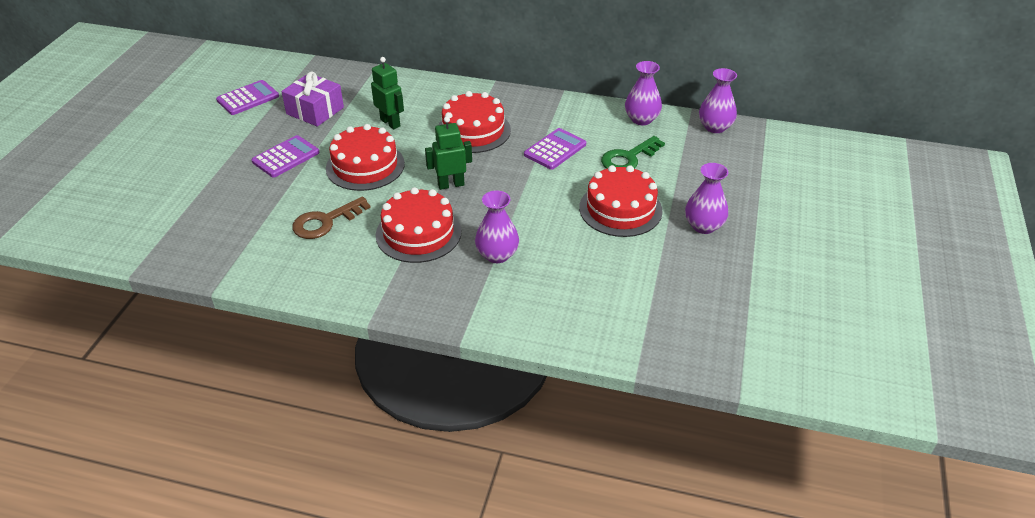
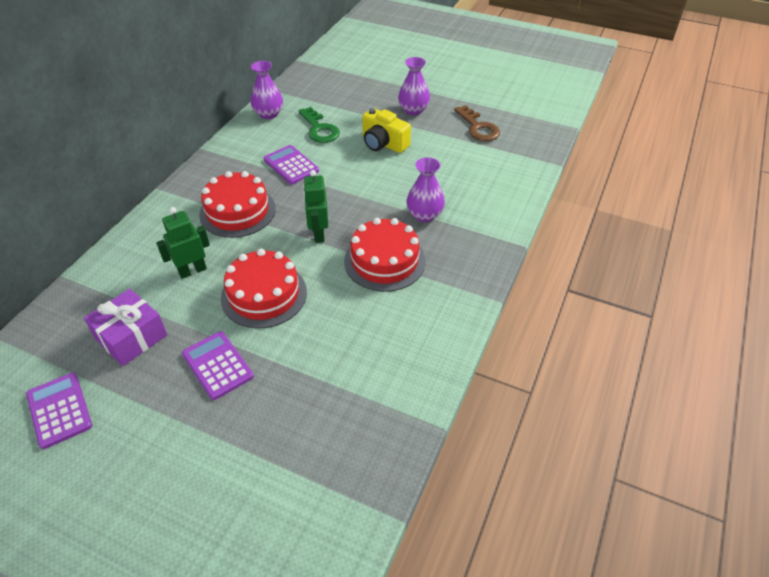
camera: 80 degrees left, 5 degrees up
brown key [292,196,371,239] -> brown key moved to [454,105,500,141]
red cake [579,165,663,237] -> yellow camera [362,108,411,153]
purple vase [699,68,737,133] -> none

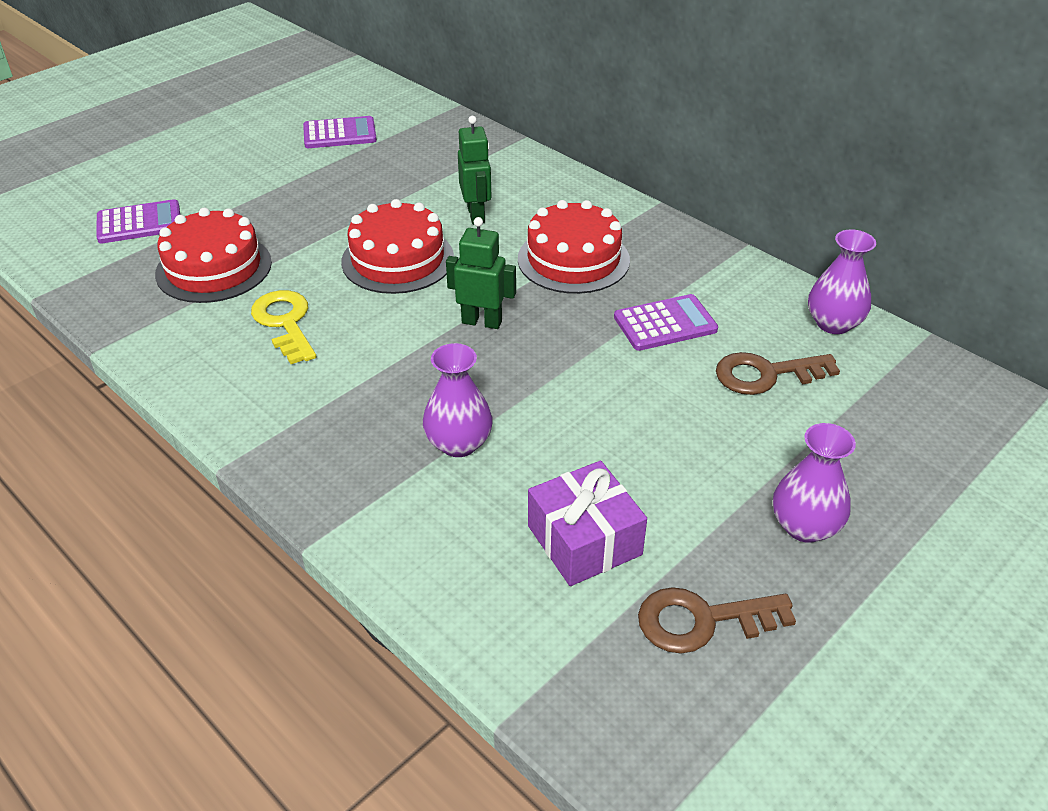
camera: 110 degrees right, 5 degrees down
purple gift [84,289,167,366] -> purple gift moved to [528,461,647,586]
purple calculator [182,331,254,400] -> purple calculator moved to [96,199,180,243]
green key [299,107,340,143] -> brown key [716,352,840,395]
red cake [344,218,426,292] -> red cake moved to [155,208,272,303]
yellow camera [362,108,411,153] -> none
none -> yellow key [251,290,316,364]

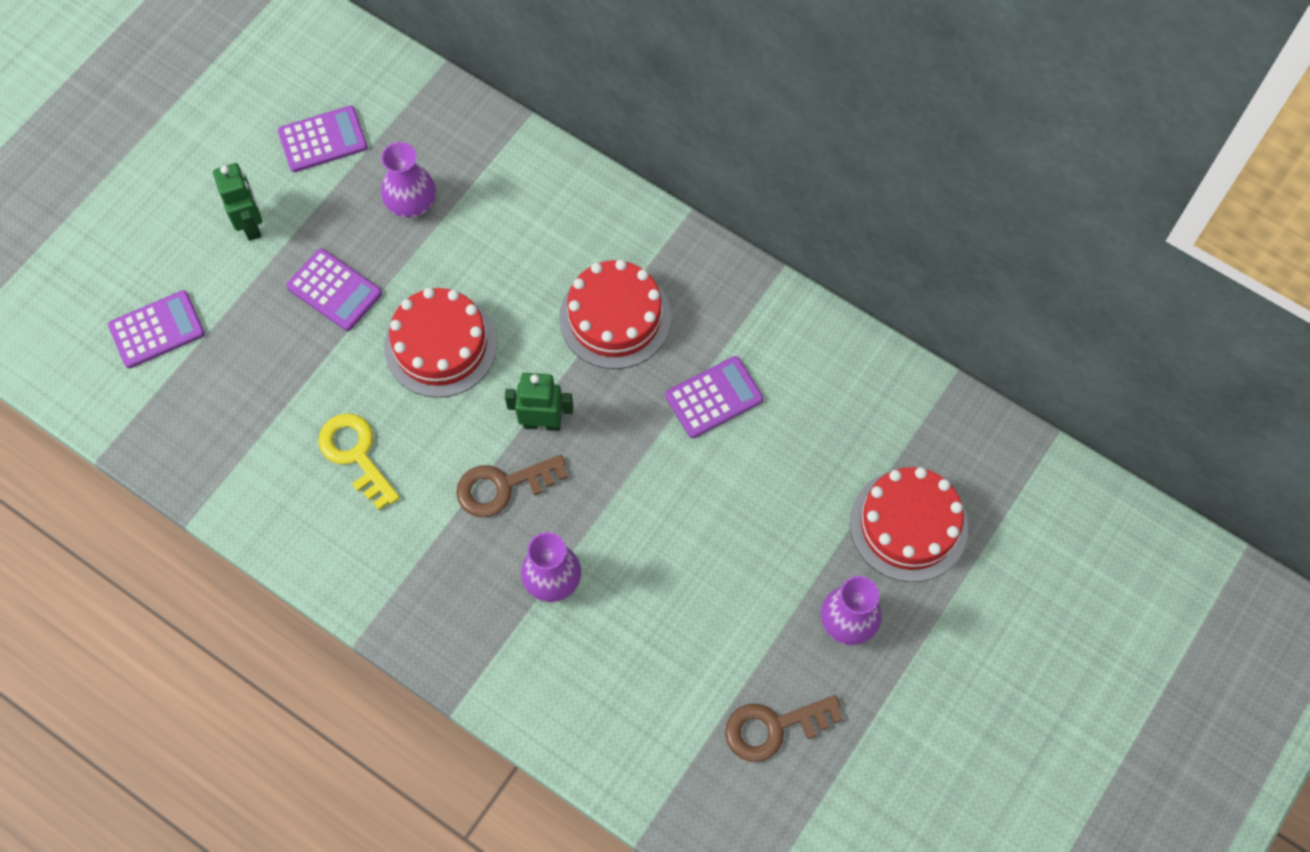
camera: 10 degrees left, 25 degrees up
red cake [155,208,272,303] -> red cake moved to [850,467,968,582]
green robot [458,116,491,224] -> green robot moved to [213,163,262,241]
purple gift [528,461,647,586] -> none
brown key [716,352,840,395] -> brown key moved to [456,455,568,517]
purple vase [808,229,876,334] -> purple vase moved to [381,142,436,218]
none -> purple calculator [286,248,382,331]

